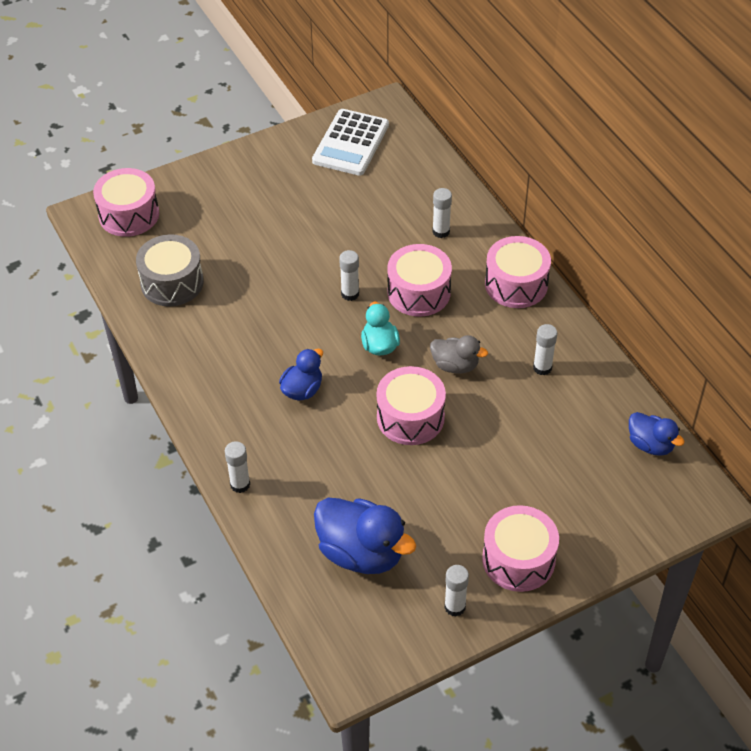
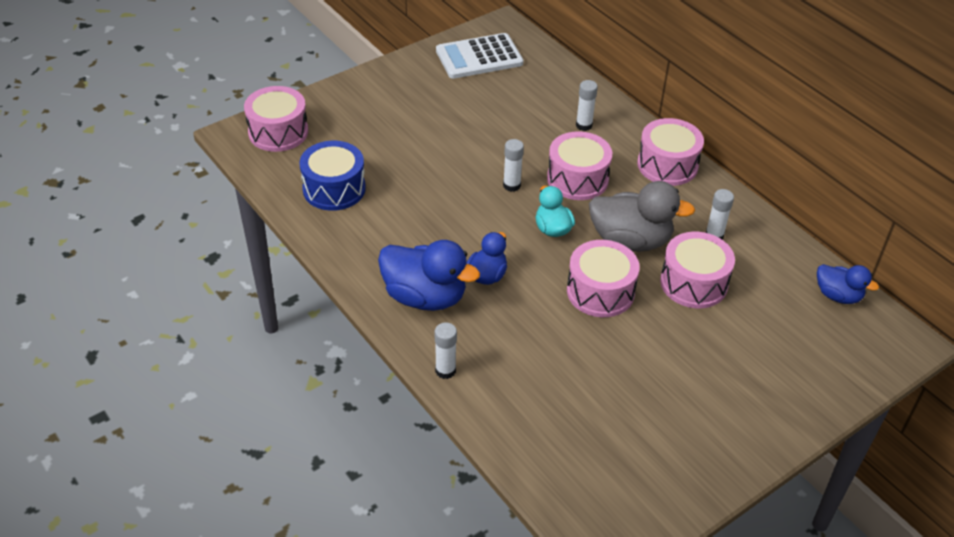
camera: 10 degrees left, 5 degrees down
grey drum [136,234,204,306] -> blue drum [299,141,366,211]
white calculator [312,109,389,176] -> white calculator turned 60 degrees clockwise [436,33,524,79]
blue duck [314,498,416,574] -> blue duck moved to [378,240,480,311]
grey duck [430,335,488,374] -> grey duck [589,181,695,252], size x1.74
white glue stick [444,565,469,617] -> none
pink drum [482,505,559,592] -> pink drum moved to [660,232,735,308]

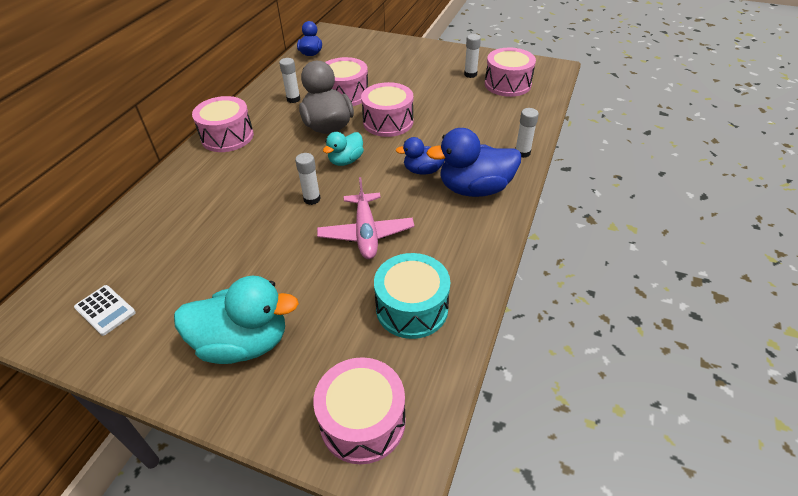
camera: 120 degrees left, 0 degrees up
blue drum [299,141,366,211] -> turquoise drum [374,253,450,339]
blue duck [378,240,480,311] -> blue duck turned 90 degrees counterclockwise [426,128,521,197]
white calculator [436,33,524,79] -> white calculator [74,285,136,336], size x0.54
pink drum [547,131,612,200] -> pink drum moved to [485,48,536,97]
white glue stick [576,80,598,131] -> white glue stick moved to [464,34,481,78]
none -> turquoise duck [174,276,299,364]
none -> pink plane [317,177,414,259]

